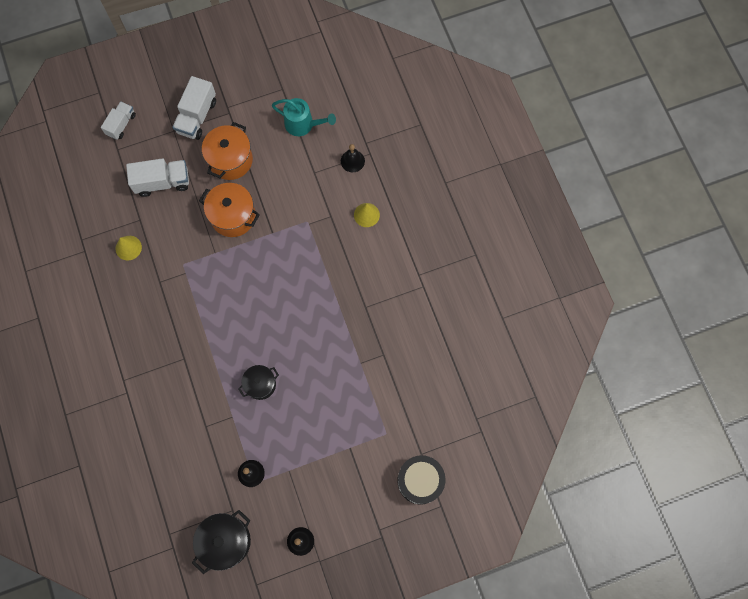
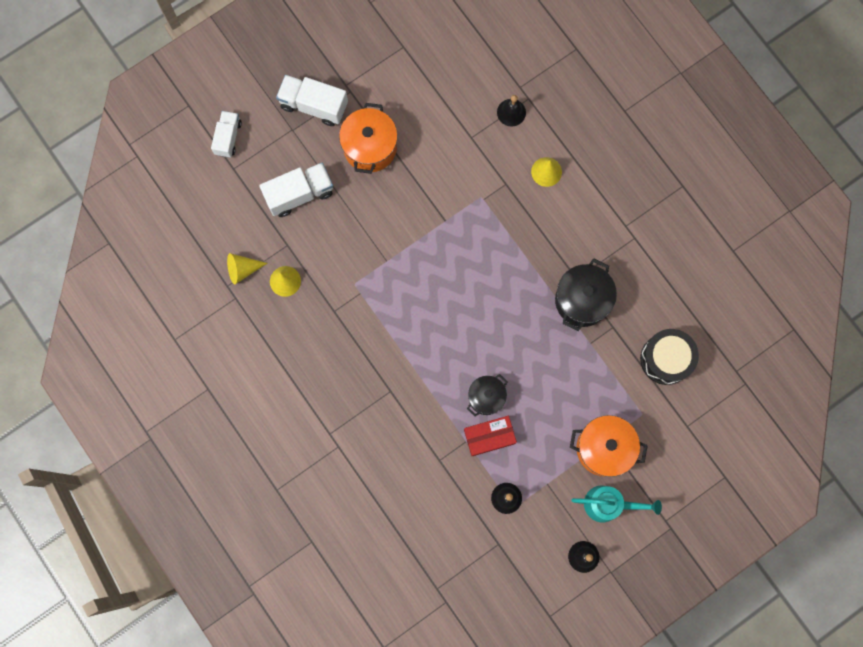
camera: 15 degrees left, 5 degrees up
white truck [172,76,216,140] -> white truck turned 105 degrees clockwise [276,75,348,126]
black pot [192,510,251,574] -> black pot moved to [555,259,617,331]
orange pot [199,183,260,237] -> orange pot moved to [570,415,648,477]
turquoise watering can [272,98,336,136] -> turquoise watering can moved to [572,486,662,522]
black drum [397,455,446,505] -> black drum moved to [640,329,699,385]
none -> yellow cone [227,253,267,284]
none -> red box [464,416,517,456]

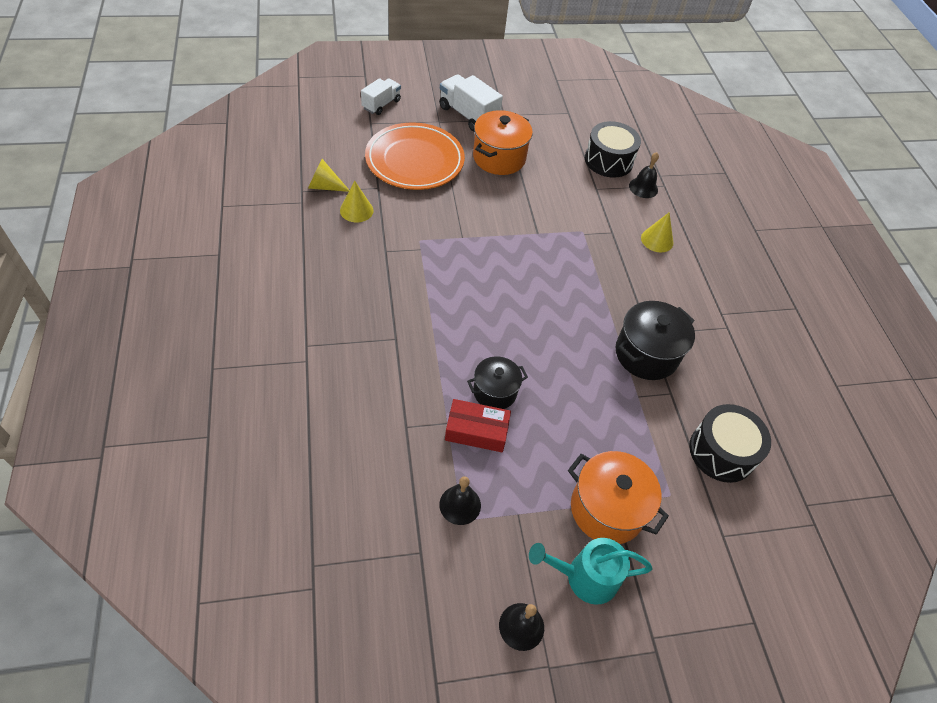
camera: 20 degrees right, 25 degrees down
white truck [259,163,333,217] -> orange plate [365,122,465,190]
turquoise watering can [572,486,662,522] -> turquoise watering can turned 150 degrees clockwise [529,538,652,605]
none -> black drum [585,121,641,178]

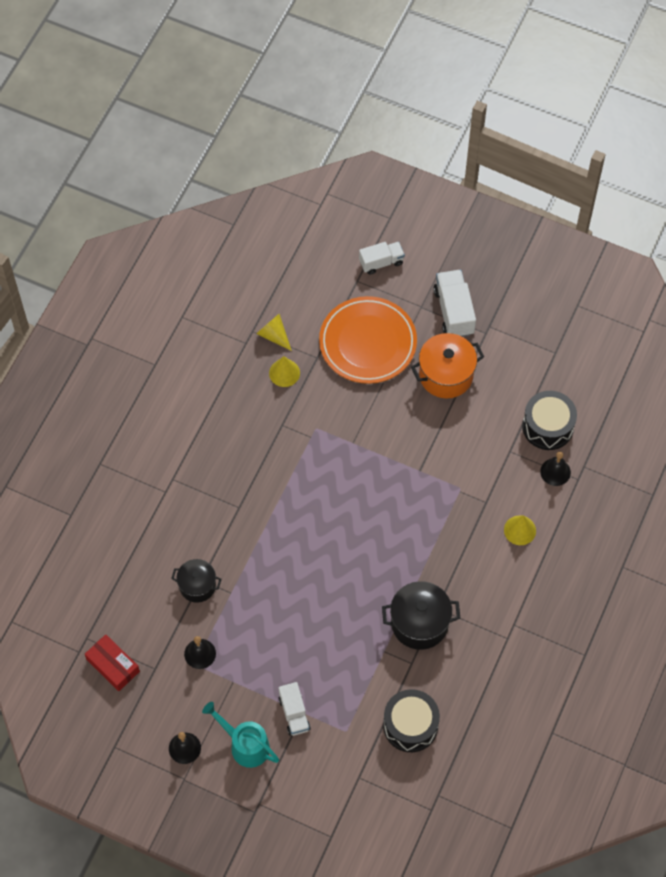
camera: 40 degrees right, 10 degrees up
red box [445,399,511,452] -> red box moved to [85,634,140,691]
black pot [467,356,528,409] -> black pot moved to [171,559,221,603]
orange pot [568,451,669,544] -> white truck [279,682,311,736]

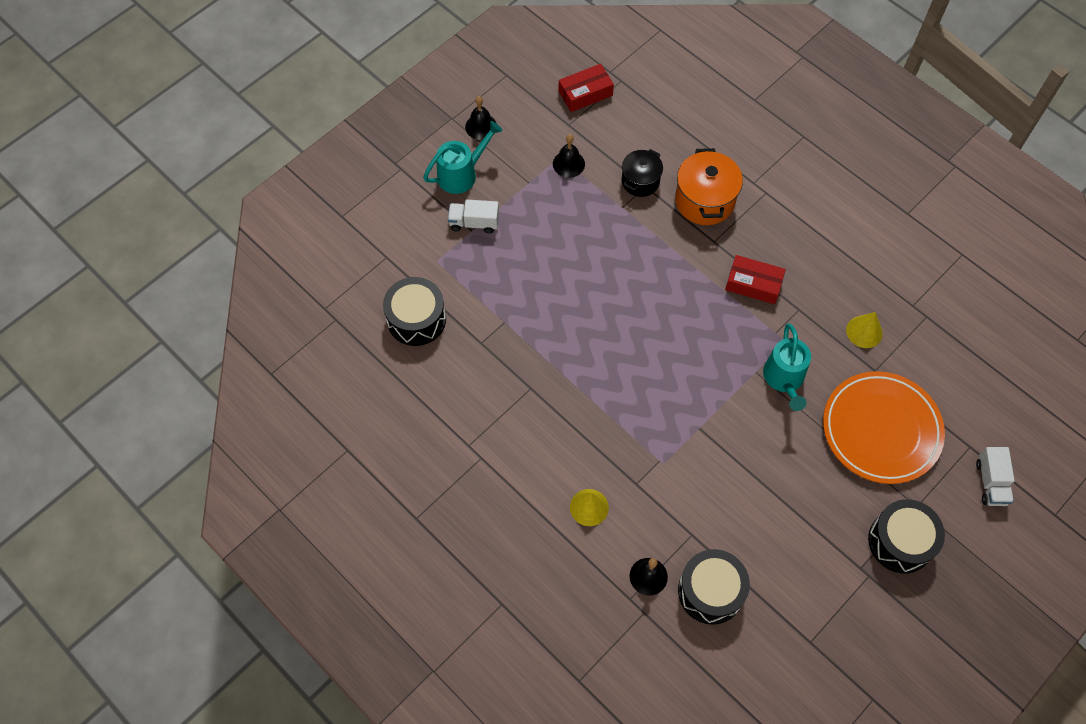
camera: 110 degrees right, 0 degrees up
yellow cone [256,314,292,351] -> none
black pot [382,581,461,650] -> none
orange pot [411,333,484,399] -> orange pot moved to [675,148,743,225]
white truck [433,270,476,337] -> black drum [868,499,945,573]
none -> red box [725,255,786,304]
none -> turquoise watering can [763,324,811,411]

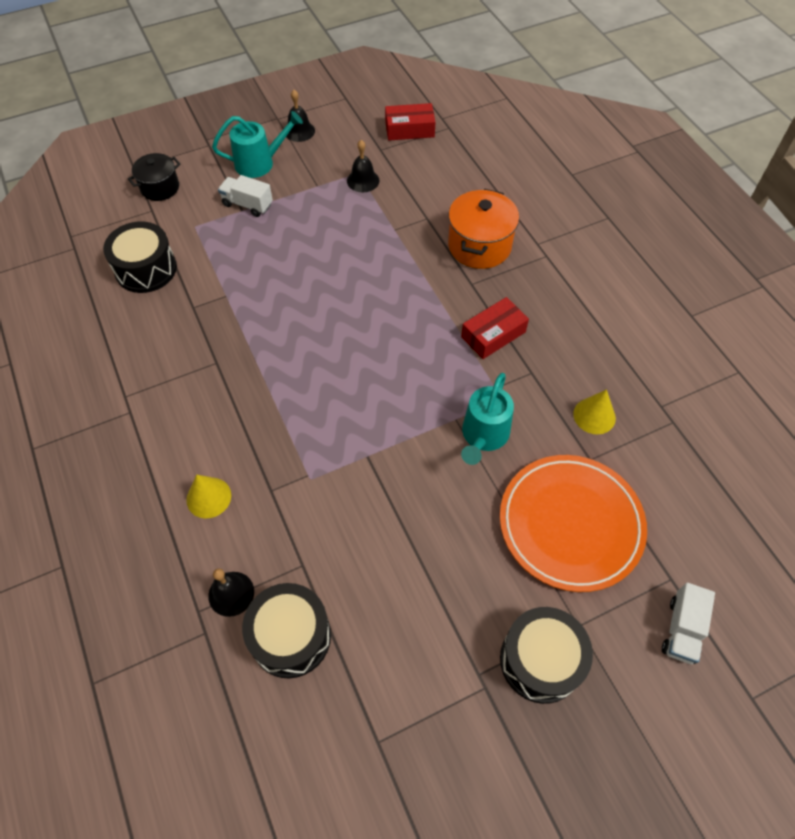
camera: 20 degrees right, 5 degrees down
black pot [622,149,663,197] -> black pot moved to [128,153,181,201]
red box [725,255,786,304] -> red box turned 75 degrees counterclockwise [461,297,529,359]

